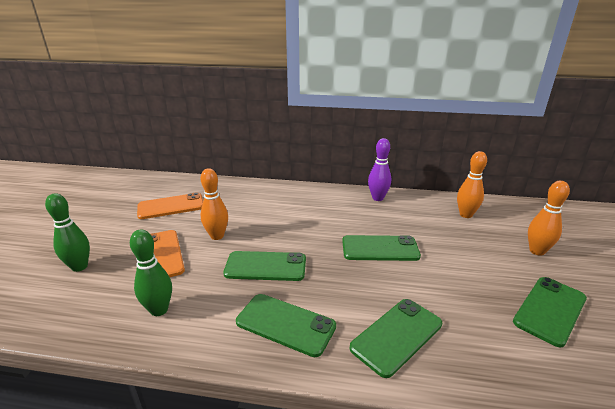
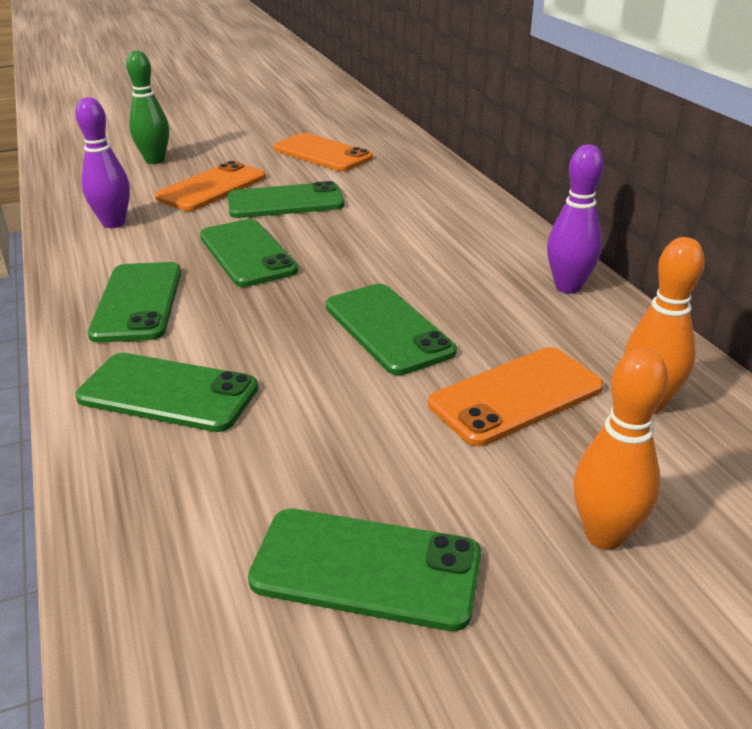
camera: 60 degrees right, 5 degrees up
green bowling pin [130,229,172,316] -> purple bowling pin [75,97,130,228]
orange bowling pin [201,168,228,240] -> green phone [227,181,344,218]
none -> orange phone [428,347,604,446]

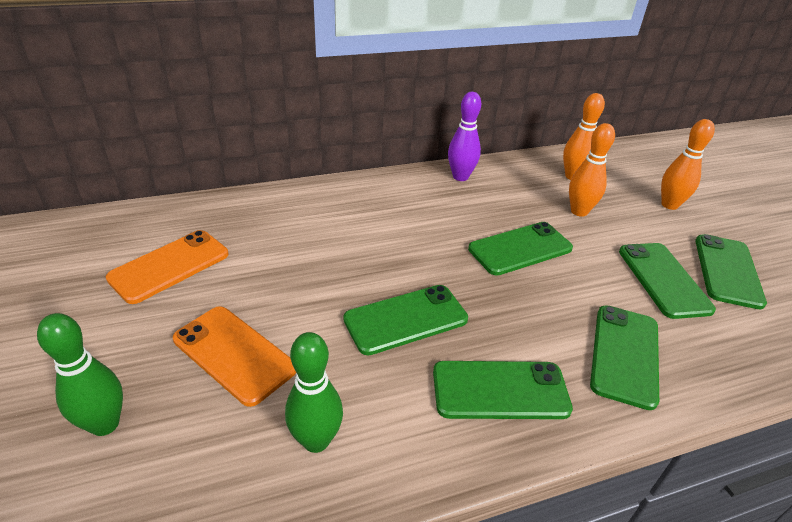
camera: 90 degrees left, 5 degrees up
purple bowling pin [75,97,130,228] -> green bowling pin [285,332,343,453]
green phone [227,181,344,218] -> green phone moved to [619,243,716,319]
orange phone [428,347,604,446] -> orange bowling pin [569,123,615,217]

